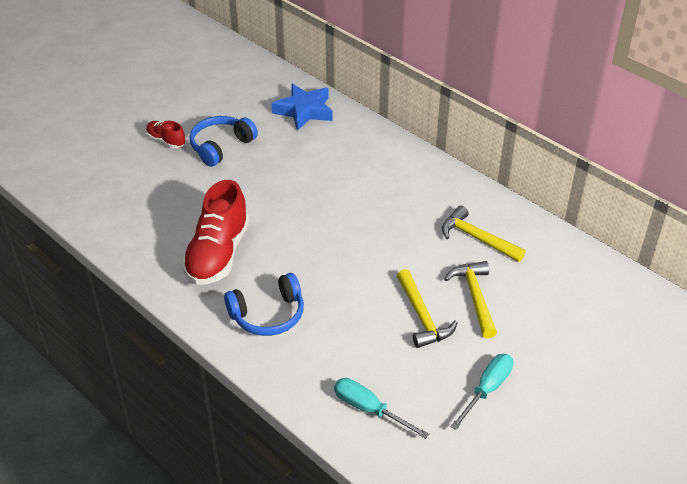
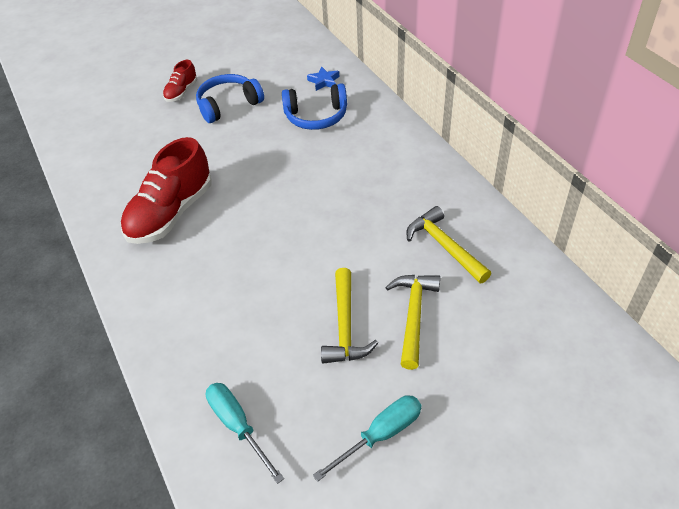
camera: 20 degrees right, 5 degrees up
red shoe [146,121,186,148] -> red shoe turned 120 degrees counterclockwise [163,60,197,102]
blue headphones [224,273,304,336] -> blue headphones moved to [282,83,347,130]
blue star [271,84,333,130] -> blue star [307,67,339,91], size x0.52

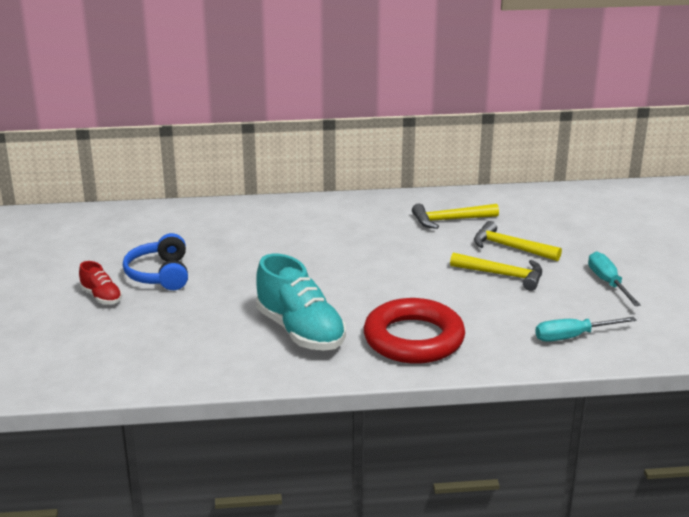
camera: 70 degrees left, 20 degrees down
red shoe [121,137,212,244] -> turquoise shoe [256,254,346,351]
blue headphones [282,83,347,130] -> none
blue star [307,67,339,91] -> none
none -> red ring [364,298,465,364]

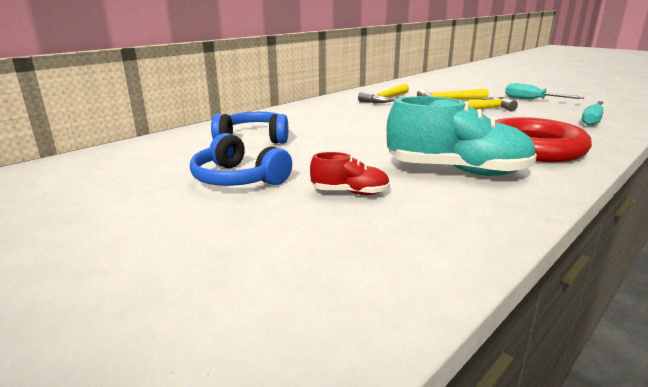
camera: 40 degrees left, 5 degrees down
red shoe [79,261,122,304] -> red shoe moved to [310,152,390,195]
none -> blue headphones [211,112,288,144]

